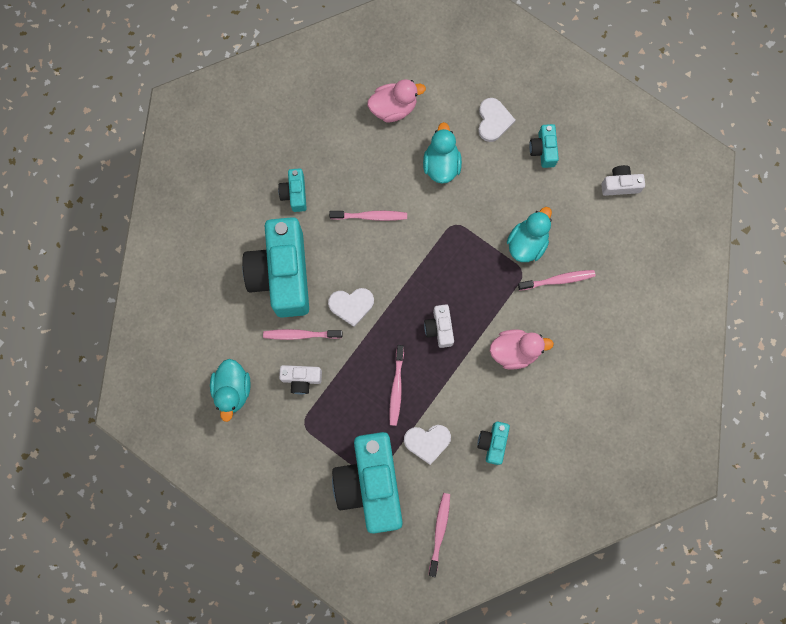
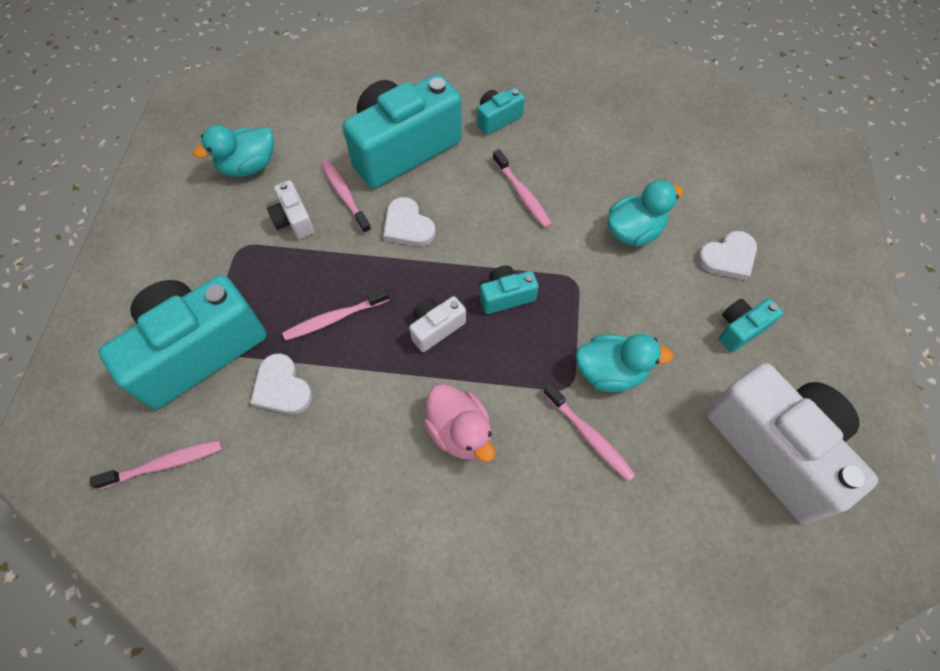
camera: 60 degrees right, 15 degrees down
pink duck [367,79,426,123] -> none
turquoise camera [477,422,510,465] -> turquoise camera moved to [480,265,539,314]
white camera [601,165,645,196] -> white camera [706,363,878,524], size x2.27

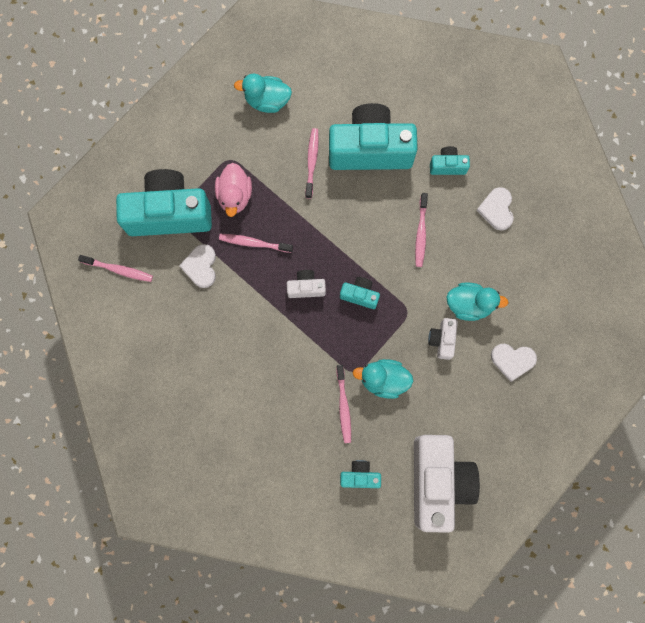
camera: 35 degrees right, 15 degrees up
white camera [267,180,314,239] -> white camera moved to [428,318,458,360]
white heart [383,197,435,246] -> white heart moved to [476,187,514,231]
pink duck [423,384,495,462] -> pink duck moved to [215,163,252,217]
turquoise duck [576,333,673,392] -> turquoise duck turned 150 degrees clockwise [352,359,413,399]
turquoise camera [719,299,783,352] -> turquoise camera moved to [340,460,381,488]

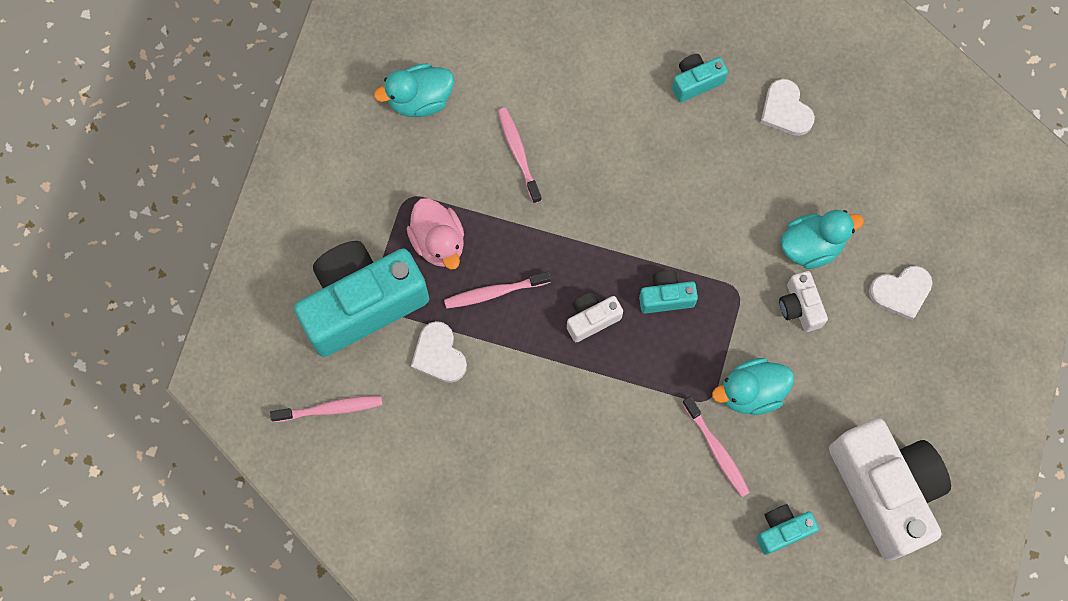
camera: 25 degrees left, 5 degrees down
turquoise camera [329,103,418,170] -> none
pink toothbrush [415,193,428,267] -> none

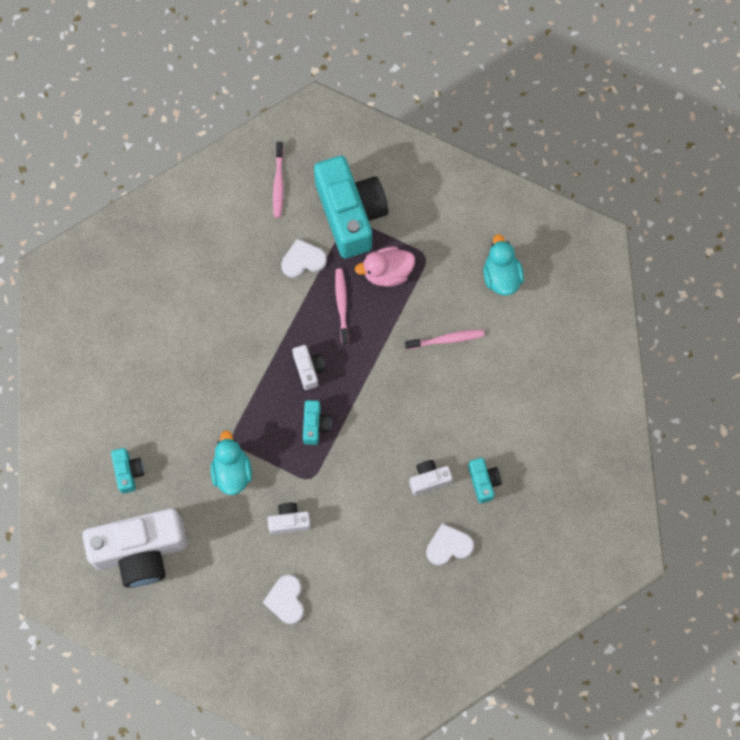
camera: 100 degrees right, 0 degrees up
pink toothbrush [682,396,750,497] -> none
turquoise duck [781,210,864,269] -> none
none -> white camera [409,460,453,495]

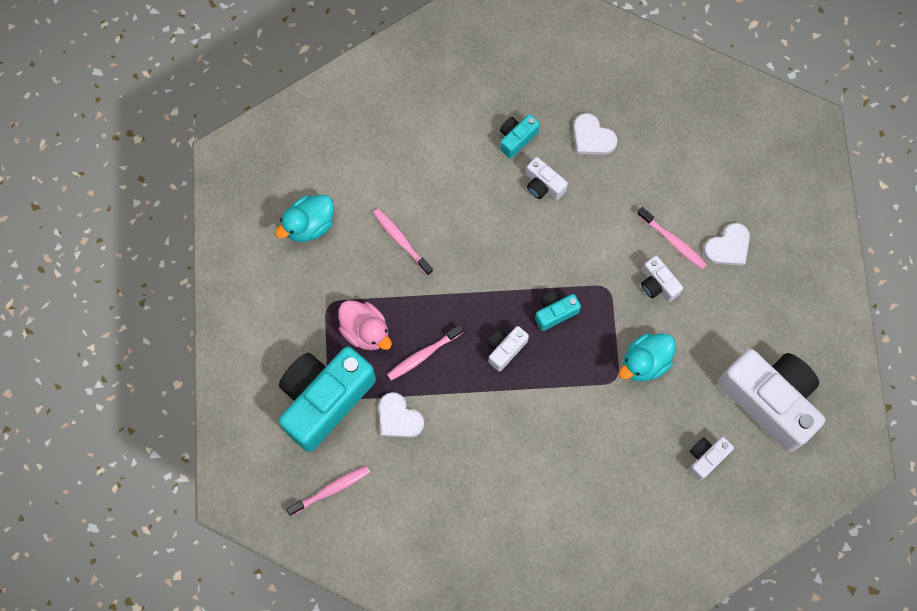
camera: 120 degrees left, 0 degrees up
turquoise camera [111,448,144,494] -> white camera [689,437,734,481]
none -> pink toothbrush [637,207,707,269]

